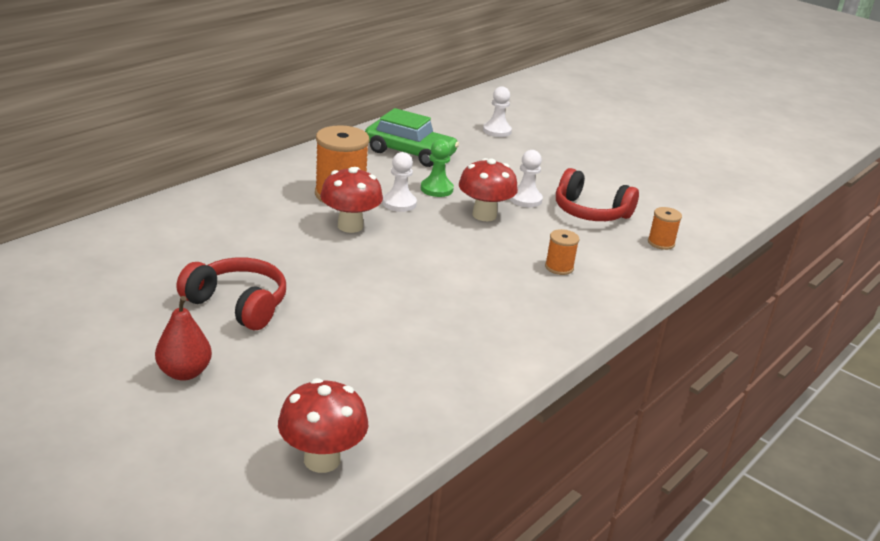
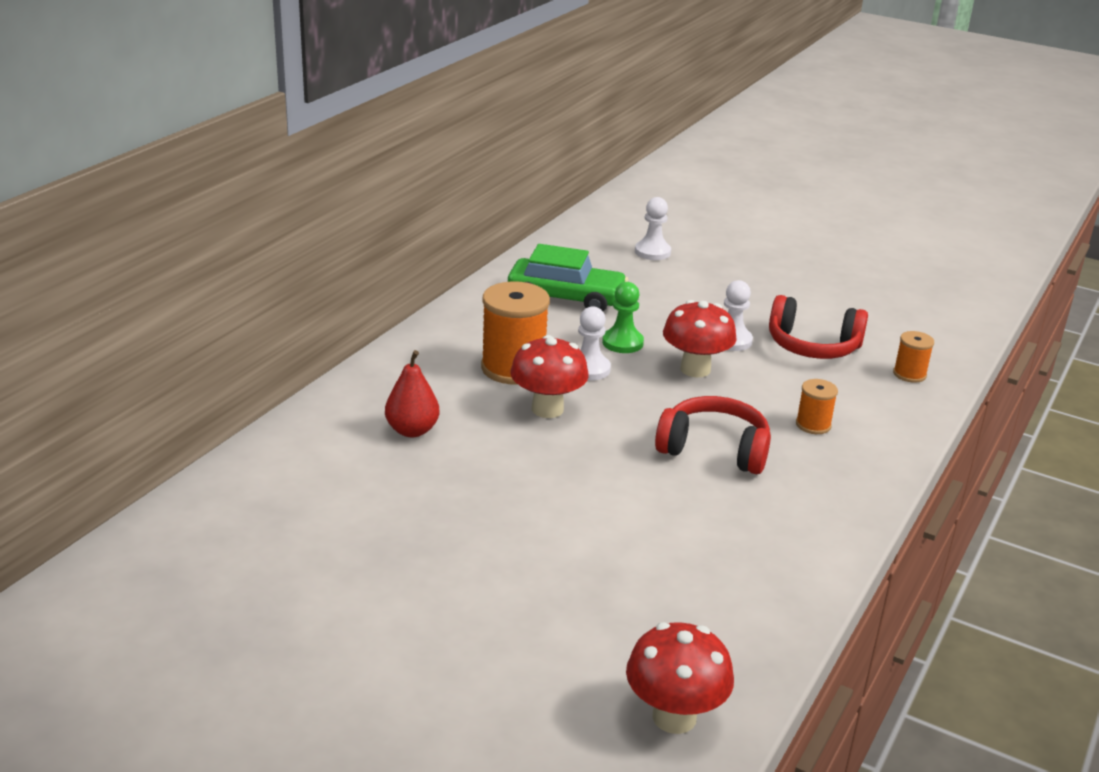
camera: 10 degrees left, 0 degrees up
red pear [155,296,212,381] -> red pear moved to [385,350,440,437]
red headphones [176,257,286,330] -> red headphones moved to [655,396,771,474]

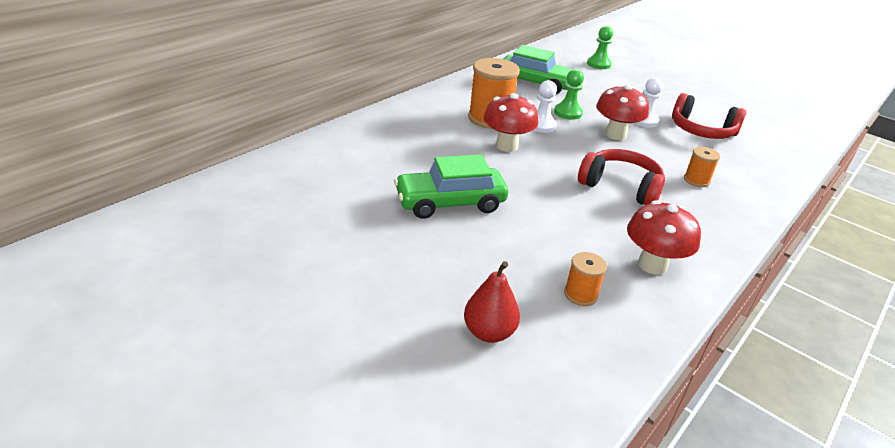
camera: 10 degrees right, 5 degrees up
red pear [385,350,440,437] -> red pear moved to [464,261,520,343]
red mushroom [626,622,734,734] -> red mushroom moved to [627,201,701,275]
white pawn [635,197,671,260] -> green pawn [587,26,613,69]
orange spool [893,331,934,383] -> orange spool moved to [564,252,607,306]
none -> green car [394,154,508,219]

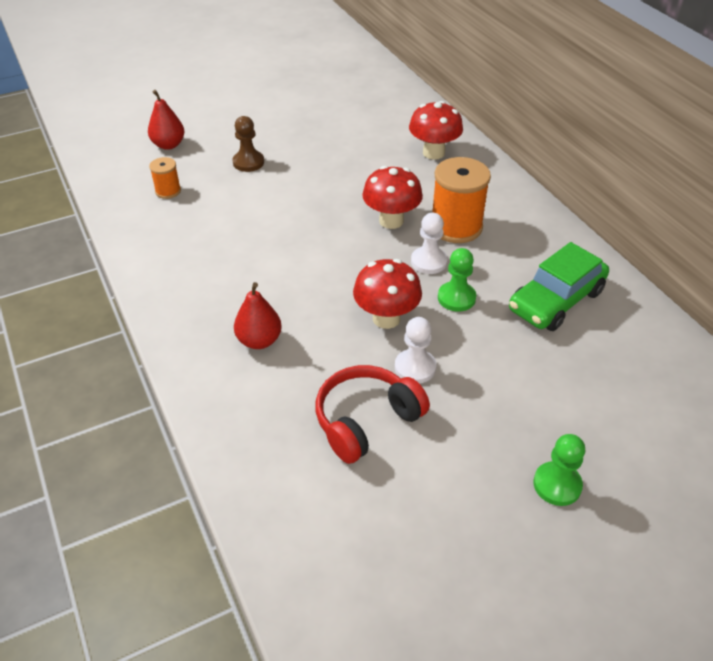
camera: 115 degrees right, 10 degrees up
green car [394,154,508,219] -> none
red headphones [578,149,665,205] -> none
green pawn [587,26,613,69] -> green pawn moved to [533,434,585,506]
red mushroom [627,201,701,275] -> red mushroom moved to [409,101,463,160]
orange spool [684,147,720,187] -> red pear [234,282,282,349]
none -> brown pawn [232,116,264,172]

